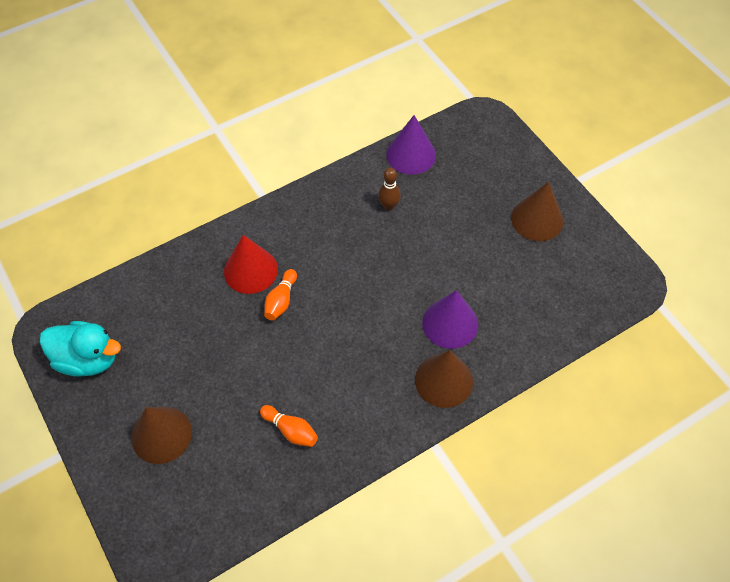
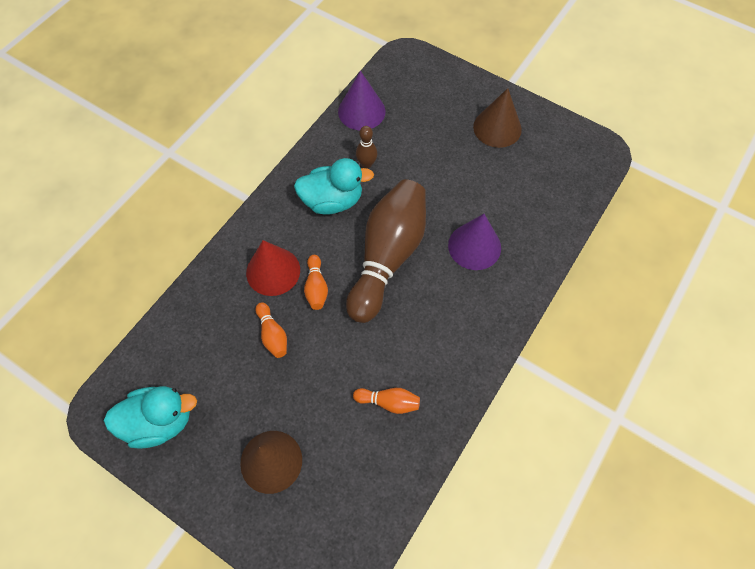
camera: 25 degrees left, 5 degrees up
brown cone [415,350,473,408] -> none
none -> orange bowling pin [256,302,287,358]
none -> turquoise duck [294,158,374,215]
none -> brown bowling pin [346,179,426,323]

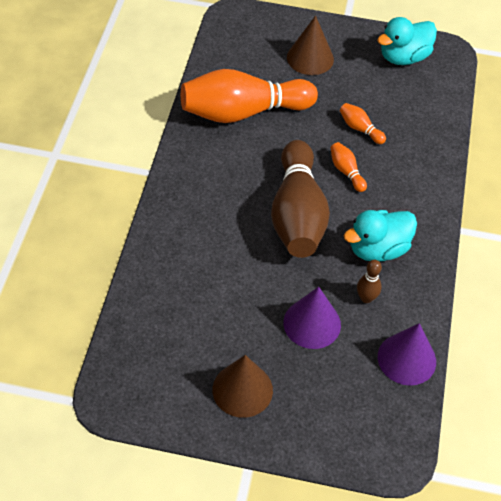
camera: 155 degrees right, 10 degrees down
red cone [246,240,300,296] -> none
orange bowling pin [353,388,420,414] -> orange bowling pin [181,69,318,123], size x2.47
purple cone [448,214,501,270] -> purple cone moved to [283,287,341,349]

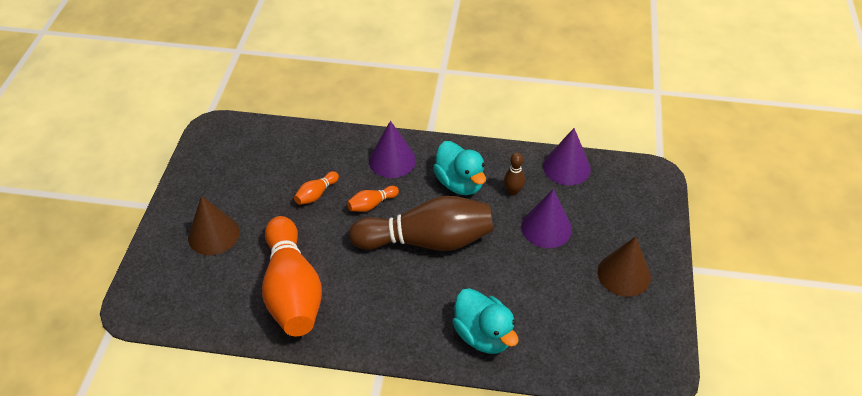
camera: 90 degrees left, 5 degrees down
turquoise duck [377,17,437,65] -> turquoise duck moved to [452,288,518,354]
none -> purple cone [369,121,416,178]

